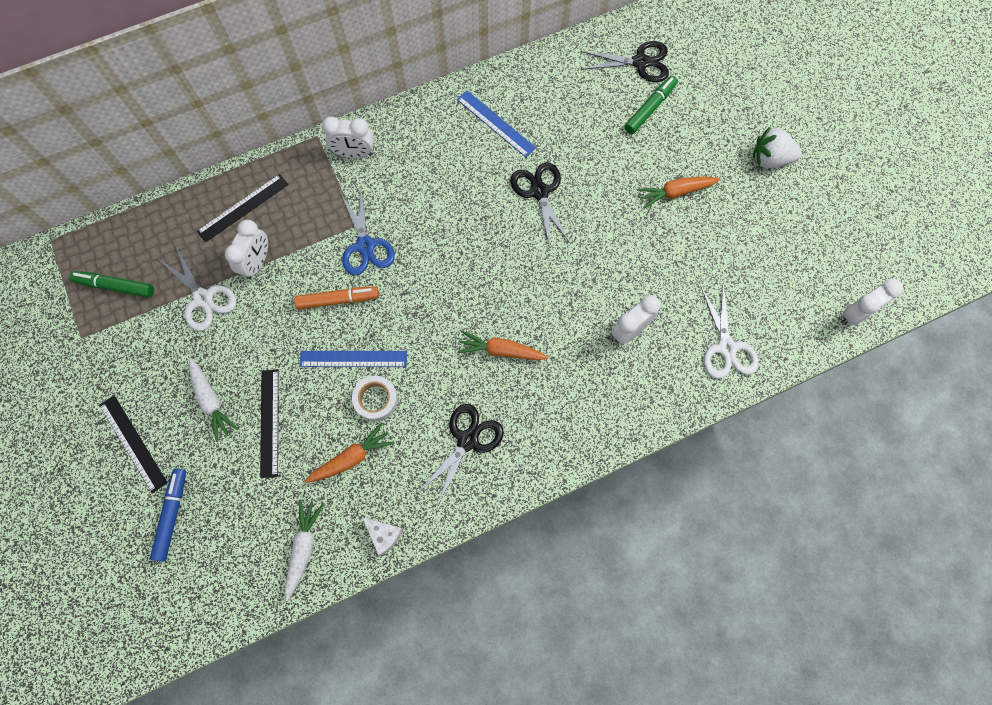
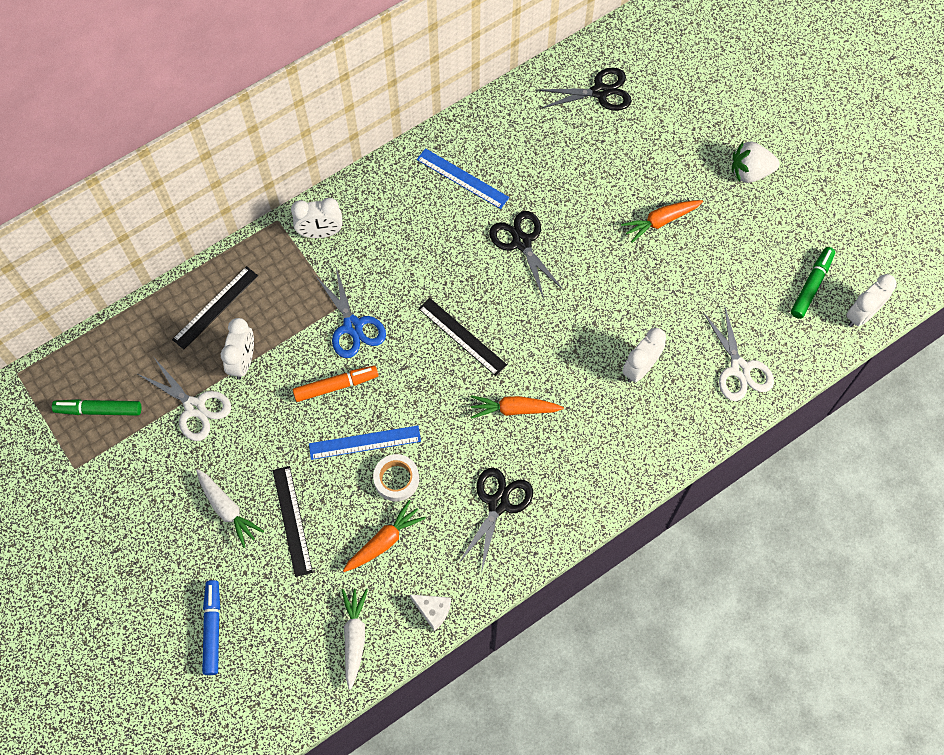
camera: 10 degrees left, 5 degrees down
black ruler [99,395,168,493] -> black ruler moved to [418,298,507,376]
green marker [625,76,678,134] -> green marker moved to [791,247,835,319]

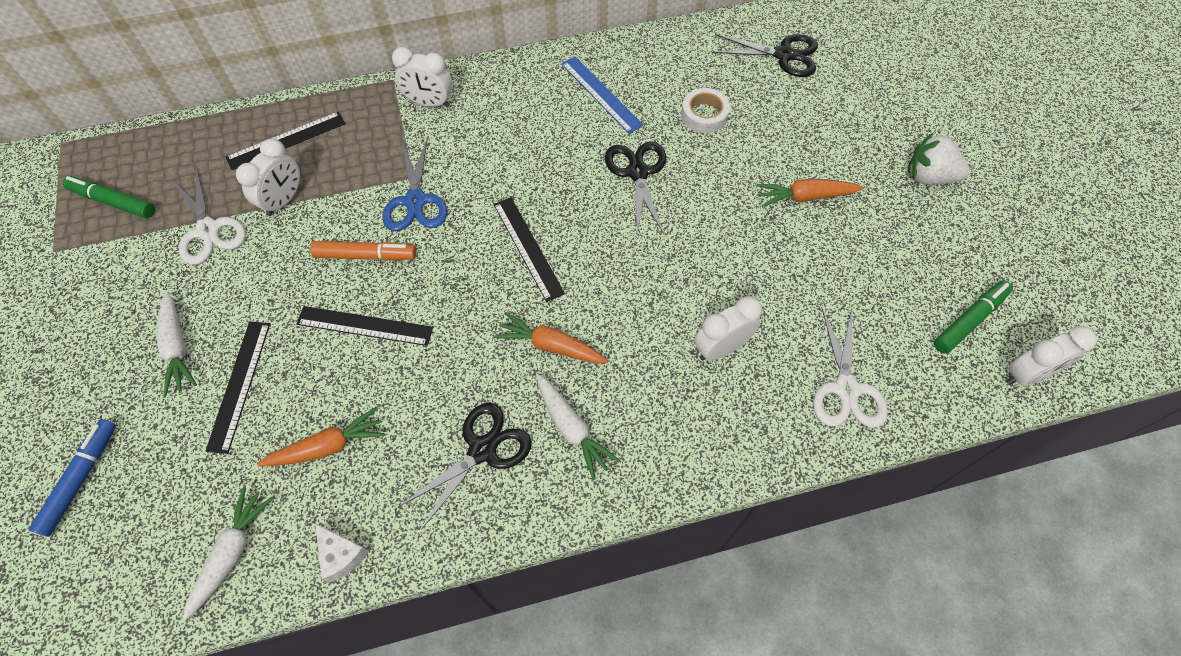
camera: 20 degrees right, 5 degrees down
blue ruler [309,425,421,460] -> black ruler [296,306,433,346]
white tape [373,454,419,501] -> white tape moved to [681,88,730,133]
none -> white carrot [536,374,620,480]

